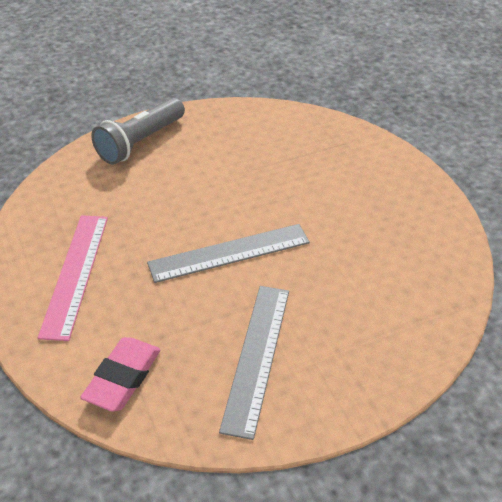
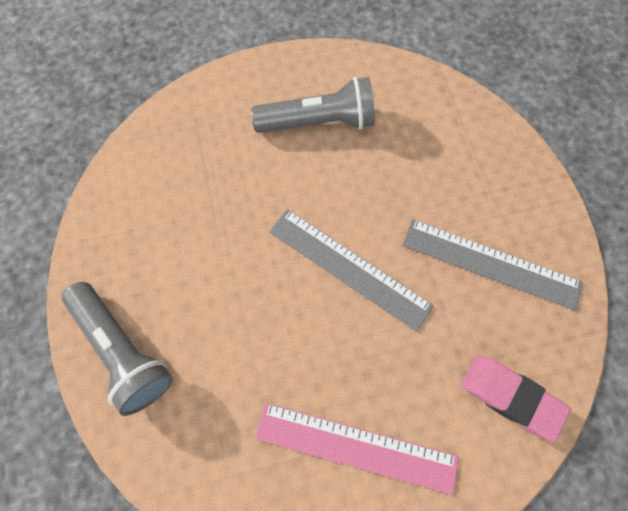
camera: 80 degrees left, 25 degrees up
grey ruler [147,224,310,283] -> grey ruler turned 45 degrees counterclockwise [269,209,434,332]
none -> grey flashlight [251,77,375,133]

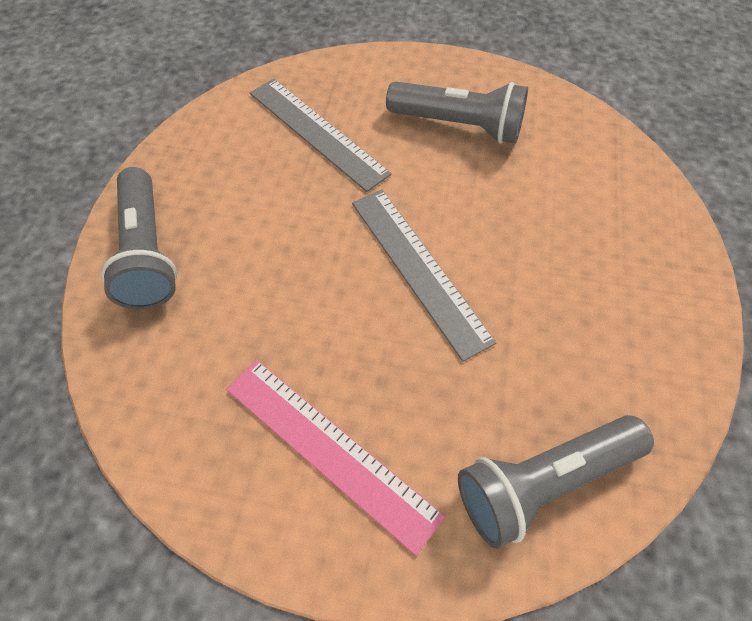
camera: 25 degrees right, 10 degrees down
grey ruler [402,219,583,310] -> grey ruler moved to [250,79,392,192]
pink eraser [461,355,571,442] -> grey flashlight [458,415,654,549]

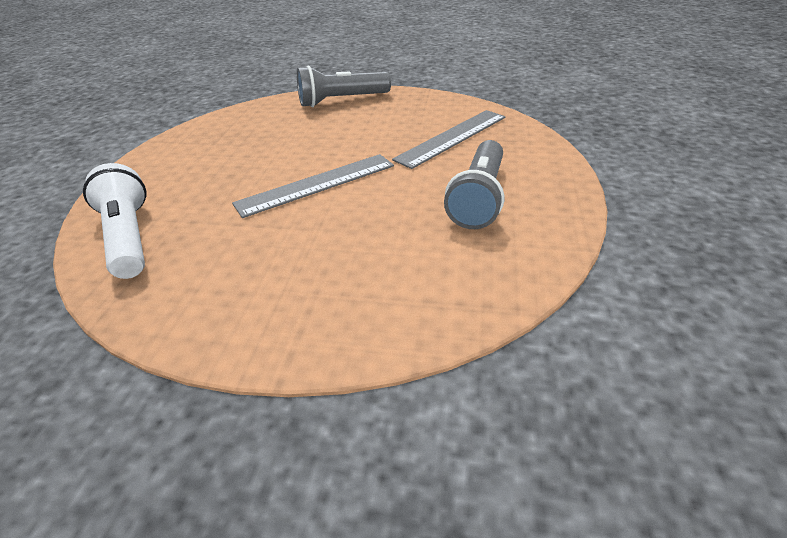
camera: 90 degrees right, 20 degrees down
pink ruler [226,360,445,556] -> none
grey flashlight [458,415,654,549] -> white flashlight [83,163,146,279]

